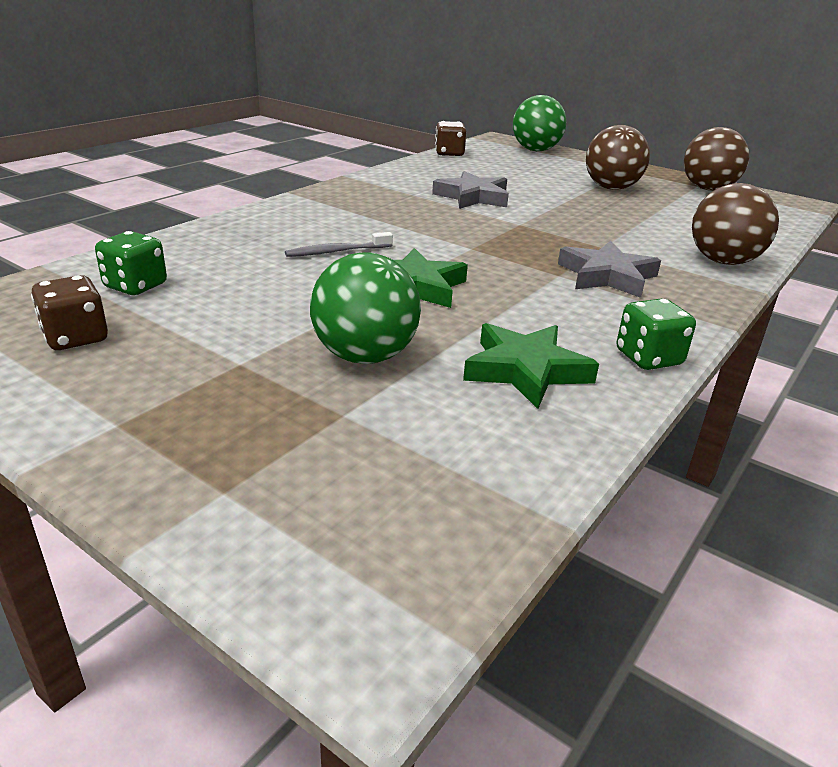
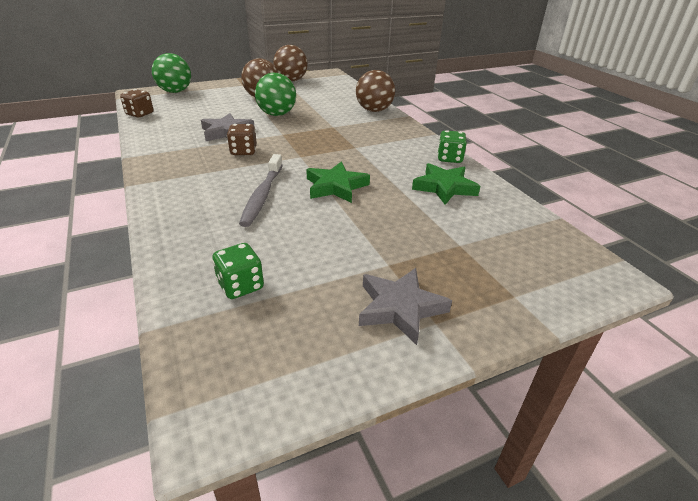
camera: 60 degrees left, 5 degrees up
brown dice [31,275,108,350] -> brown dice moved to [227,124,257,155]
grey toothbrush [285,232,393,257] -> grey toothbrush [239,154,283,227], size x1.60
green ball [310,252,421,364] -> green ball moved to [255,73,296,116]
grey star [558,241,661,298] -> grey star moved to [359,268,452,345]

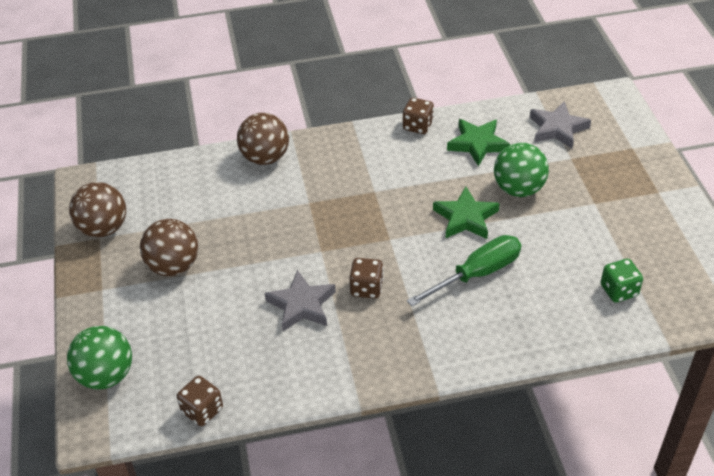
camera: 75 degrees left, 10 degrees up
grey toothbrush [239,154,283,227] -> green screwdriver [407,235,521,306]
green ball [255,73,296,116] -> green ball moved to [494,143,549,197]
grey star [359,268,452,345] -> grey star moved to [530,101,591,149]
green dice [437,130,467,163] -> brown dice [403,98,434,134]

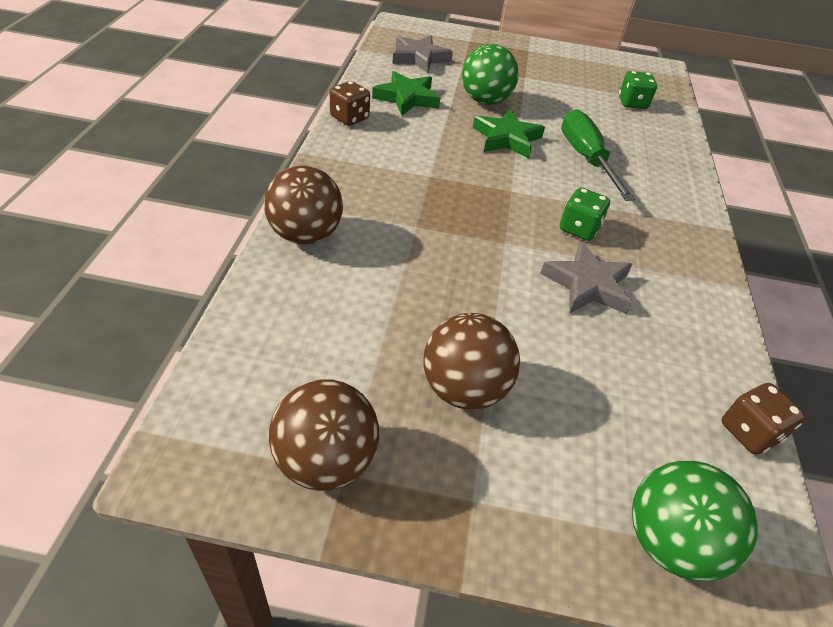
camera: 75 degrees left, 0 degrees up
brown dice [349,258,384,298] -> green dice [560,187,610,241]

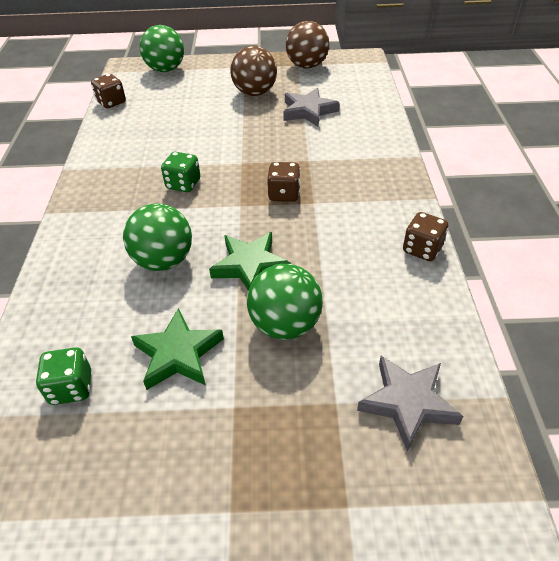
camera: 175 degrees right, 0 degrees up
brown ball [264,165,343,245] -> none
green star [372,71,440,115] -> green star moved to [131,308,224,390]
grey star [540,241,633,314] -> grey star moved to [283,88,340,127]
green screwdriver [561,109,635,201] -> green ball [123,203,192,271]
none -> brown dice [267,162,300,202]

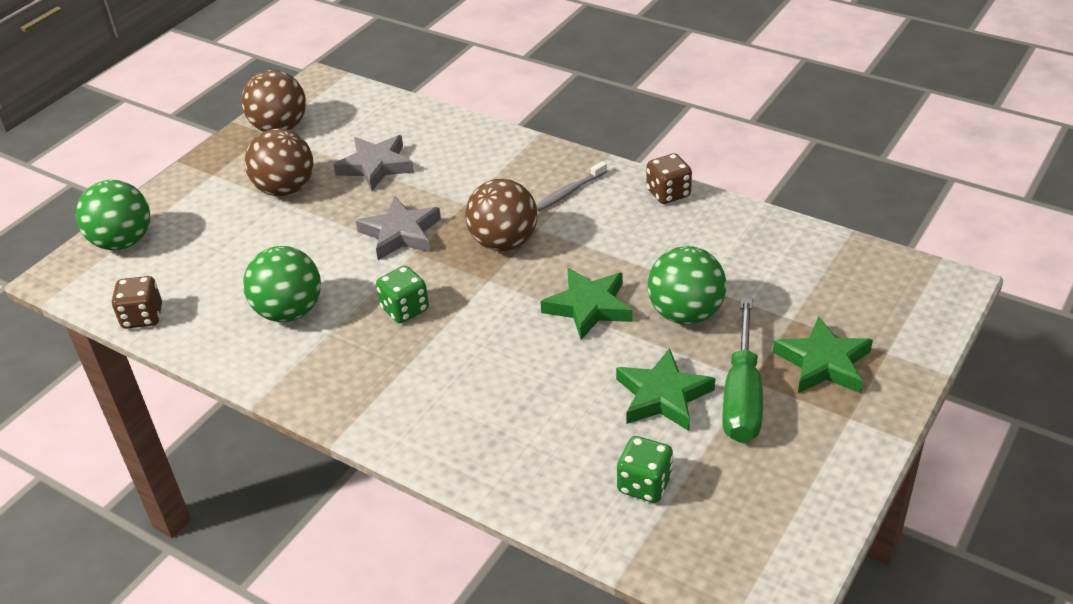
camera: 55 degrees left, 5 degrees down
green ball [123,203,192,271] -> green ball moved to [243,246,321,322]
brown dice [267,162,300,202] -> brown ball [465,179,538,251]
grey star [357,356,463,451] -> grey star moved to [356,197,441,260]
none -> grey toothbrush [536,161,607,211]
none -> green screwdriver [722,298,763,443]
none -> green star [773,316,873,393]

